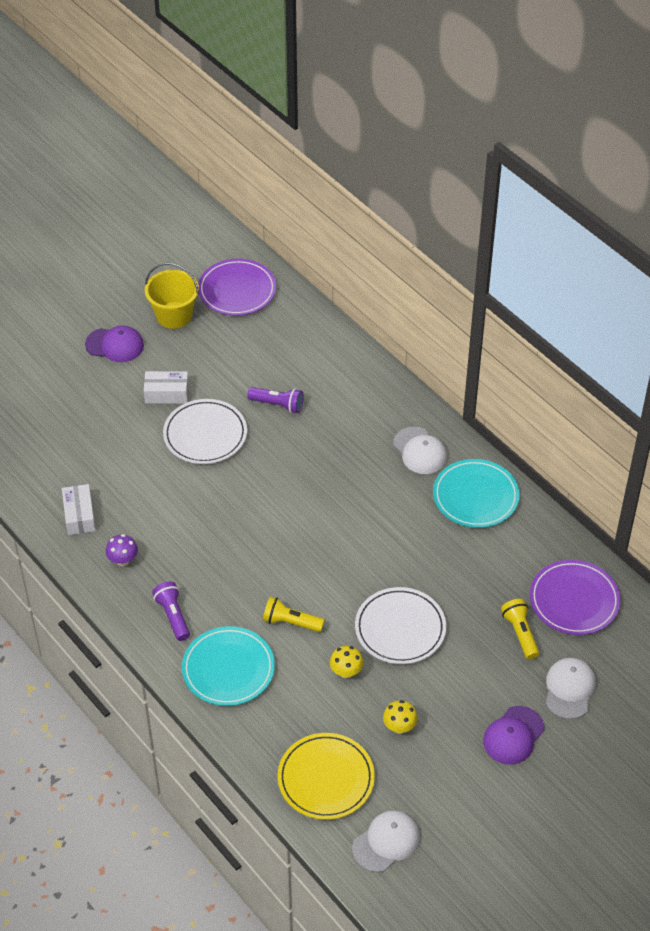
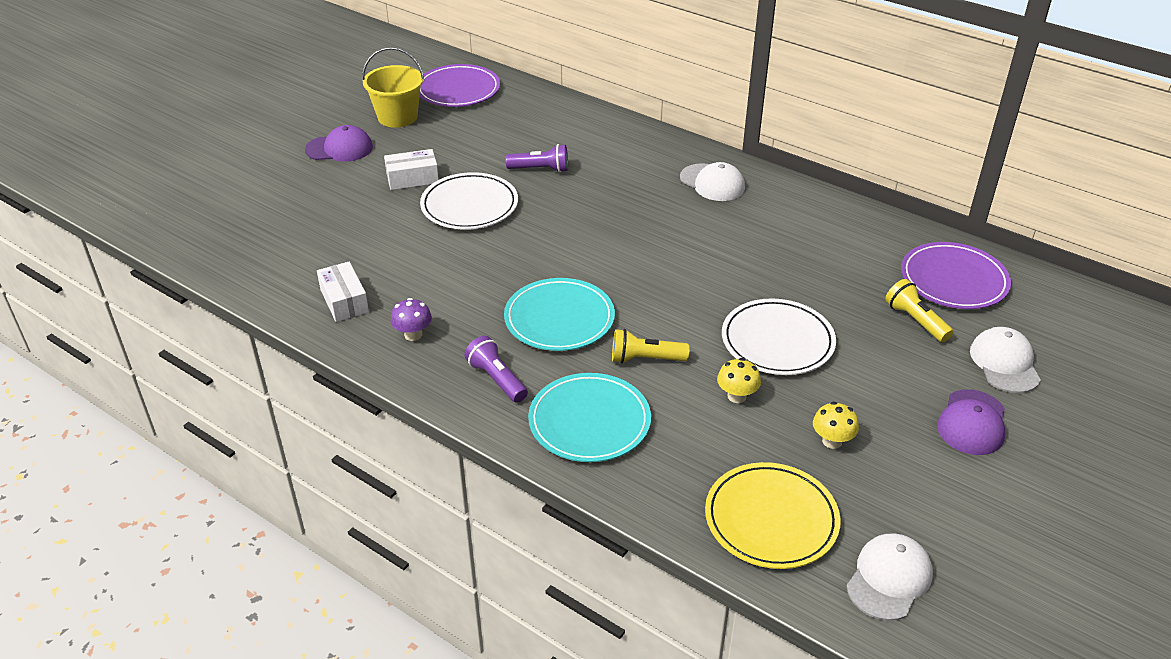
camera: 15 degrees left, 10 degrees down
turquoise plate [433,459,520,528] -> turquoise plate moved to [504,278,615,351]

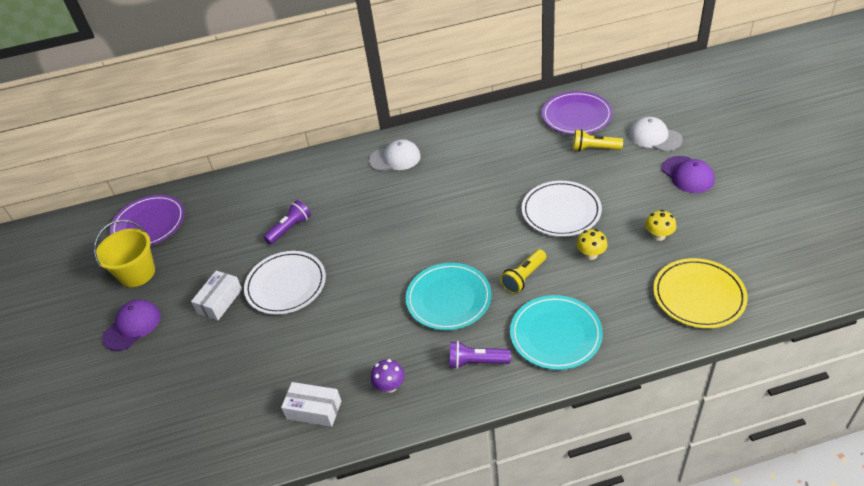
camera: 45 degrees left, 5 degrees up
white cap [846,533,933,621] -> none

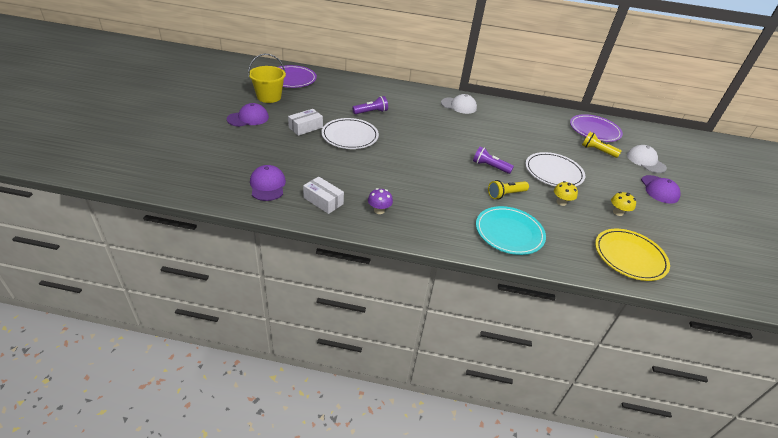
camera: 15 degrees right, 5 degrees down
turquoise plate [406,263,492,330] -> none
purple flashlight [450,341,511,369] -> purple flashlight moved to [473,146,514,174]
none -> purple cap [250,165,286,201]

